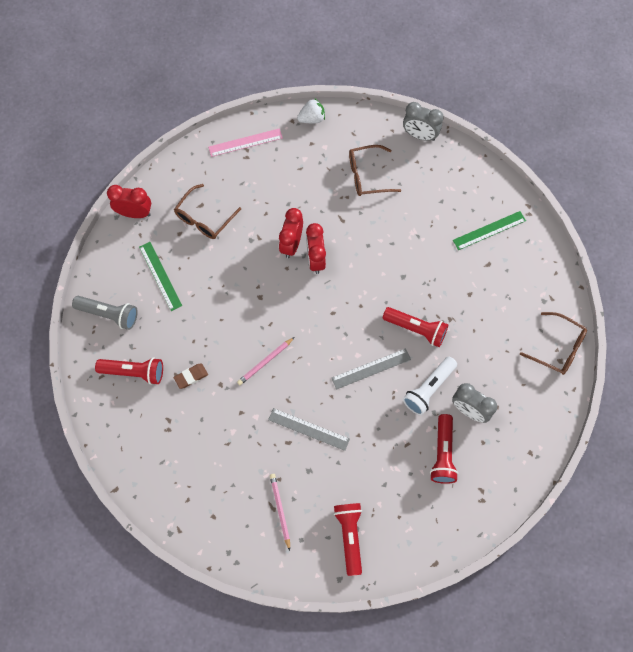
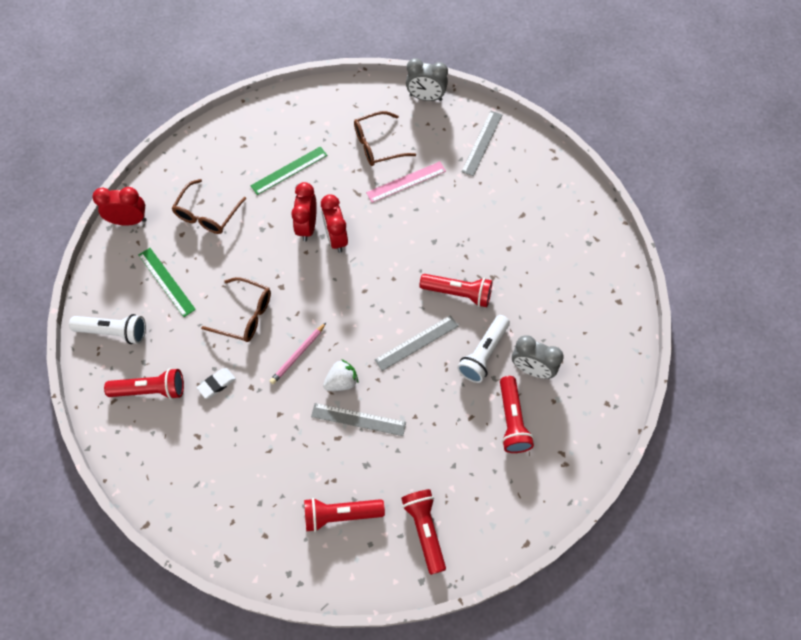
camera: 10 degrees left, 5 degrees down
grey flashlight [72,296,138,330] -> white flashlight [69,314,146,344]
brown eraser [174,364,208,389] -> white eraser [197,368,236,399]
pink ruler [208,128,283,157] -> pink ruler moved to [366,161,446,203]
pink pencil [270,474,290,551] -> red flashlight [304,498,385,532]
white strawberry [297,98,325,123] -> white strawberry moved to [323,359,358,391]
green ruler [453,211,526,250] -> green ruler moved to [250,146,327,195]
brown glasses [520,312,587,375] -> brown glasses moved to [201,277,271,342]
none -> grey ruler [461,111,502,176]

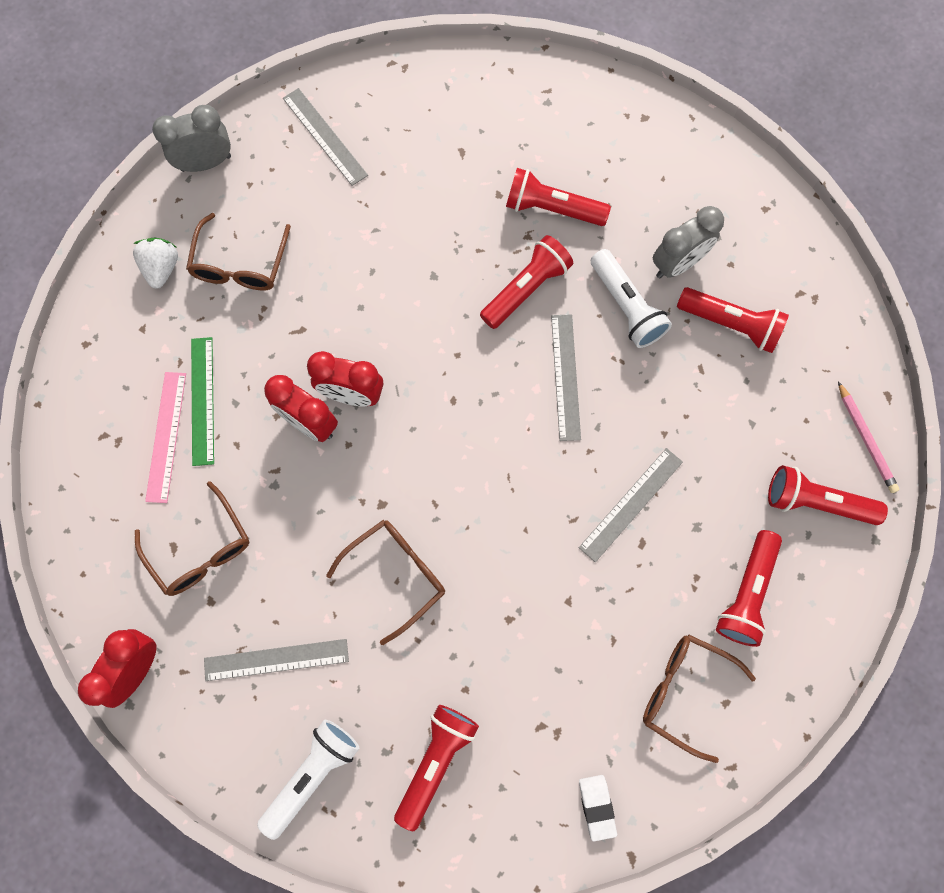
camera: 60 degrees left, 10 degrees up
green ruler [139,248,196,317] -> grey ruler [204,639,349,681]
white eraser [197,368,236,399] -> white eraser moved to [579,775,617,841]
pink pencil [270,323,326,384] -> pink pencil moved to [838,381,899,493]
white strawberry [323,359,358,391] -> white strawberry moved to [133,238,178,289]
pink ruler [366,161,446,203] -> pink ruler moved to [145,372,186,503]
grey clock [406,58,448,101] -> grey clock turned 150 degrees counterclockwise [152,105,231,172]
none -> red flashlight [506,168,611,226]
none -> brown glasses [643,635,756,763]

